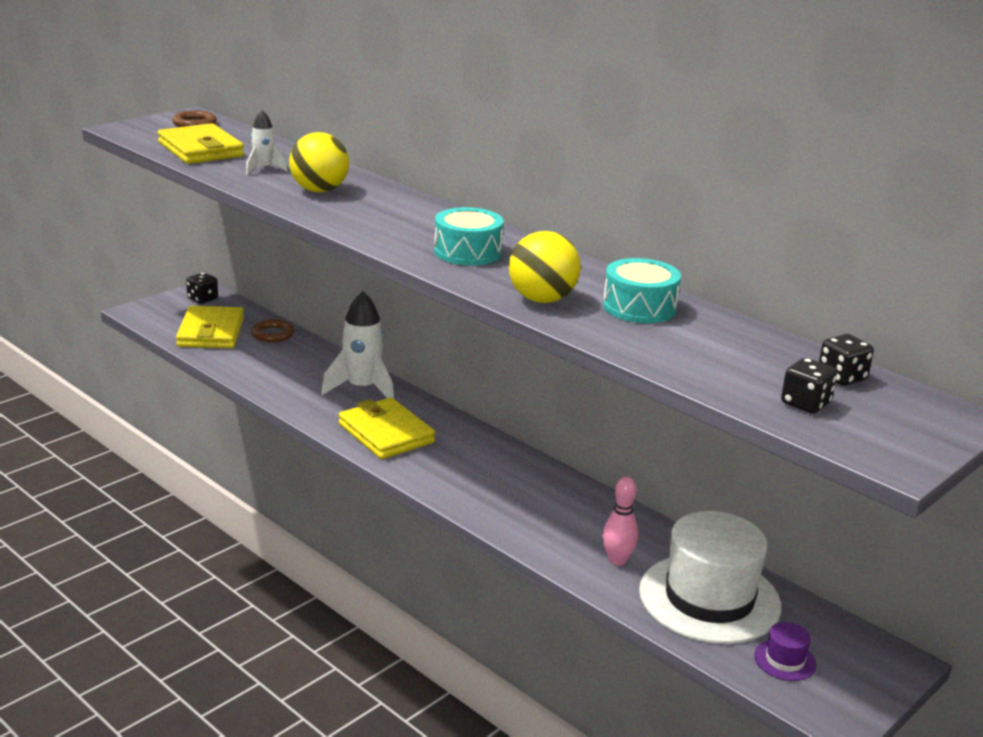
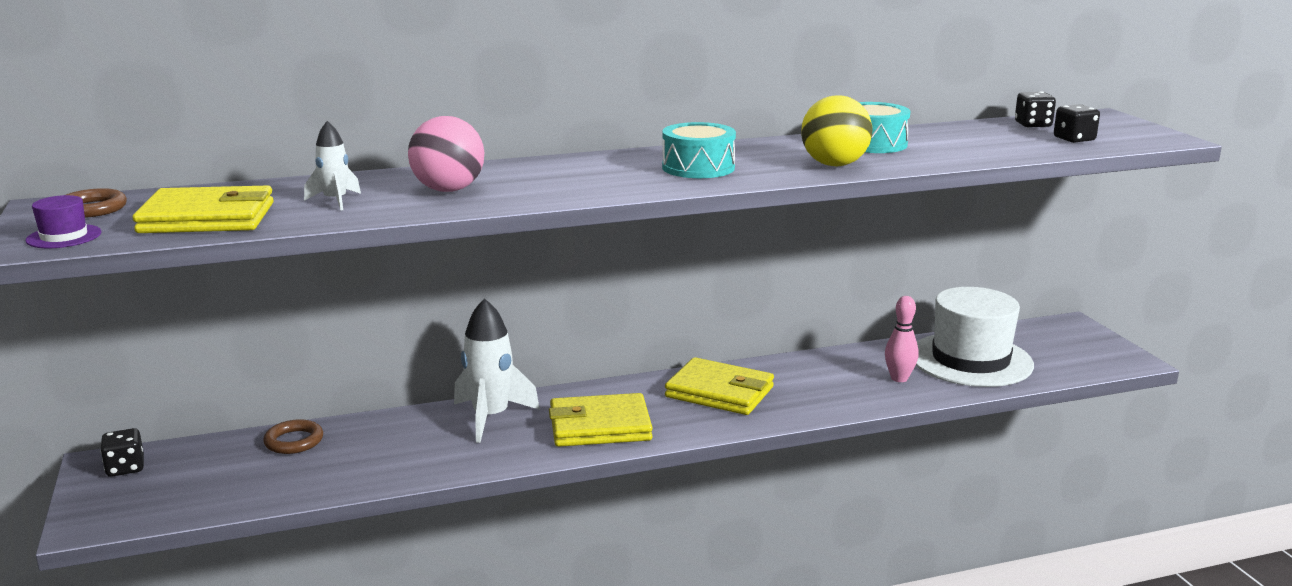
camera: 60 degrees left, 5 degrees down
yellow wallet [176,306,244,348] -> yellow wallet moved to [665,357,774,415]
yellow ball [289,132,349,193] -> pink ball [408,116,484,192]
purple hat [754,622,817,681] -> purple hat moved to [26,195,101,248]

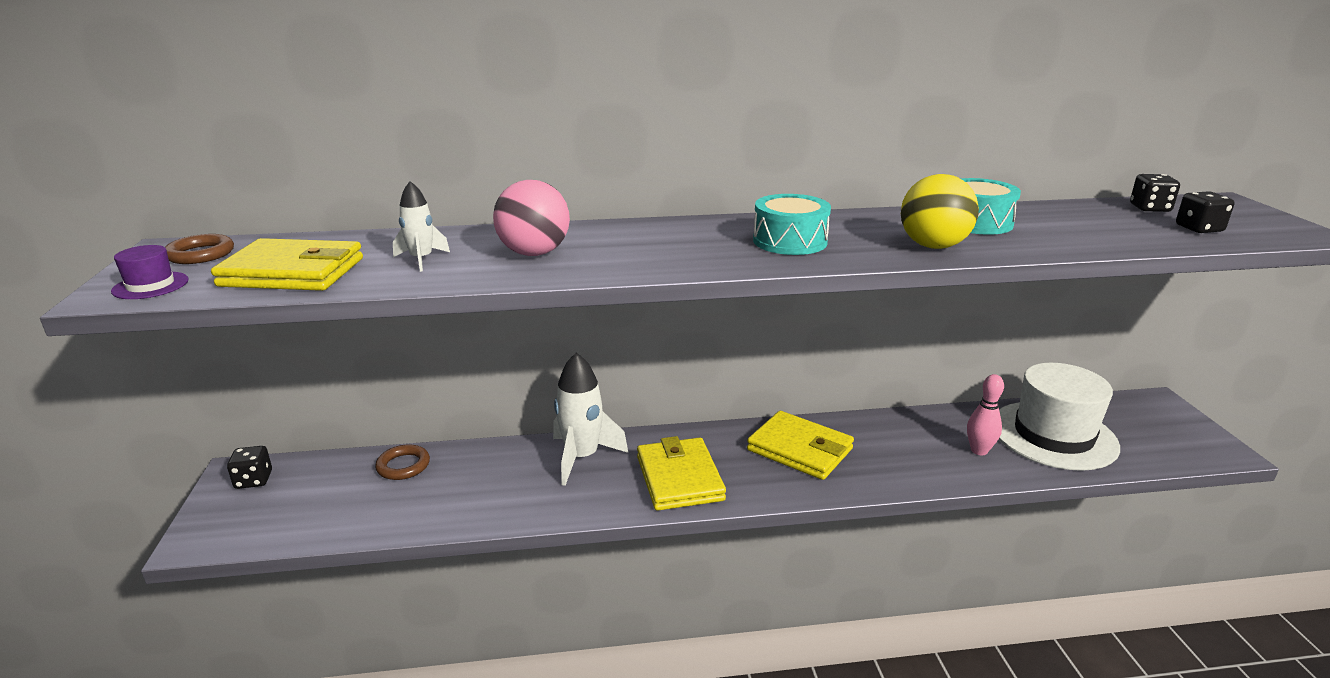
camera: 10 degrees right, 5 degrees up
yellow wallet [549,393,653,447] -> yellow wallet turned 75 degrees clockwise [637,436,726,511]

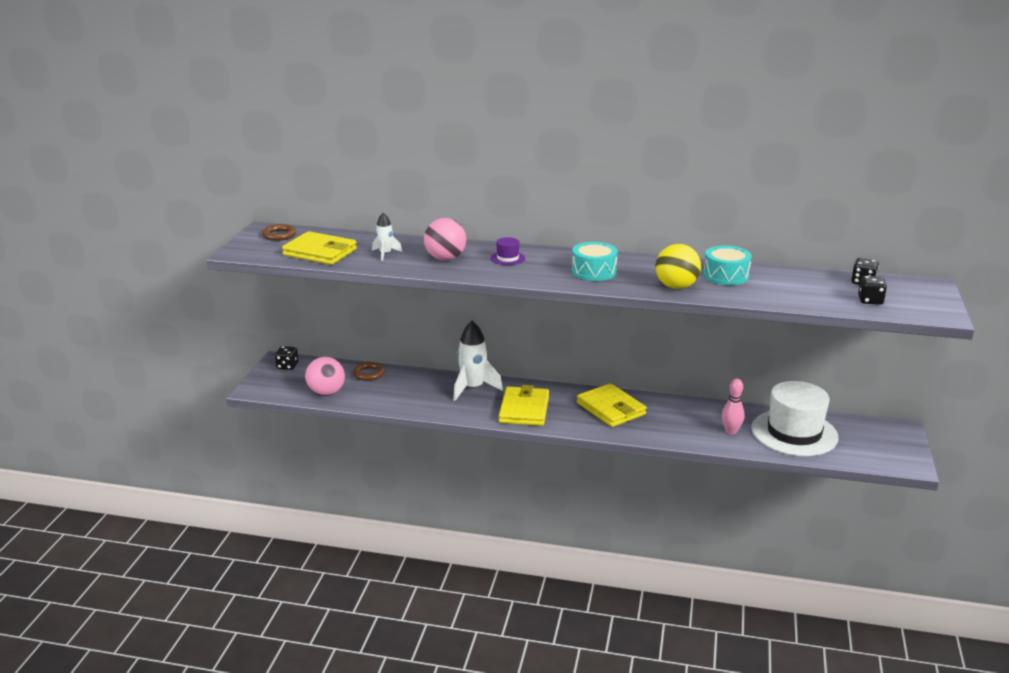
camera: 20 degrees right, 0 degrees up
purple hat [111,245,189,299] -> purple hat moved to [491,237,525,265]
none -> pink ball [305,357,345,396]

